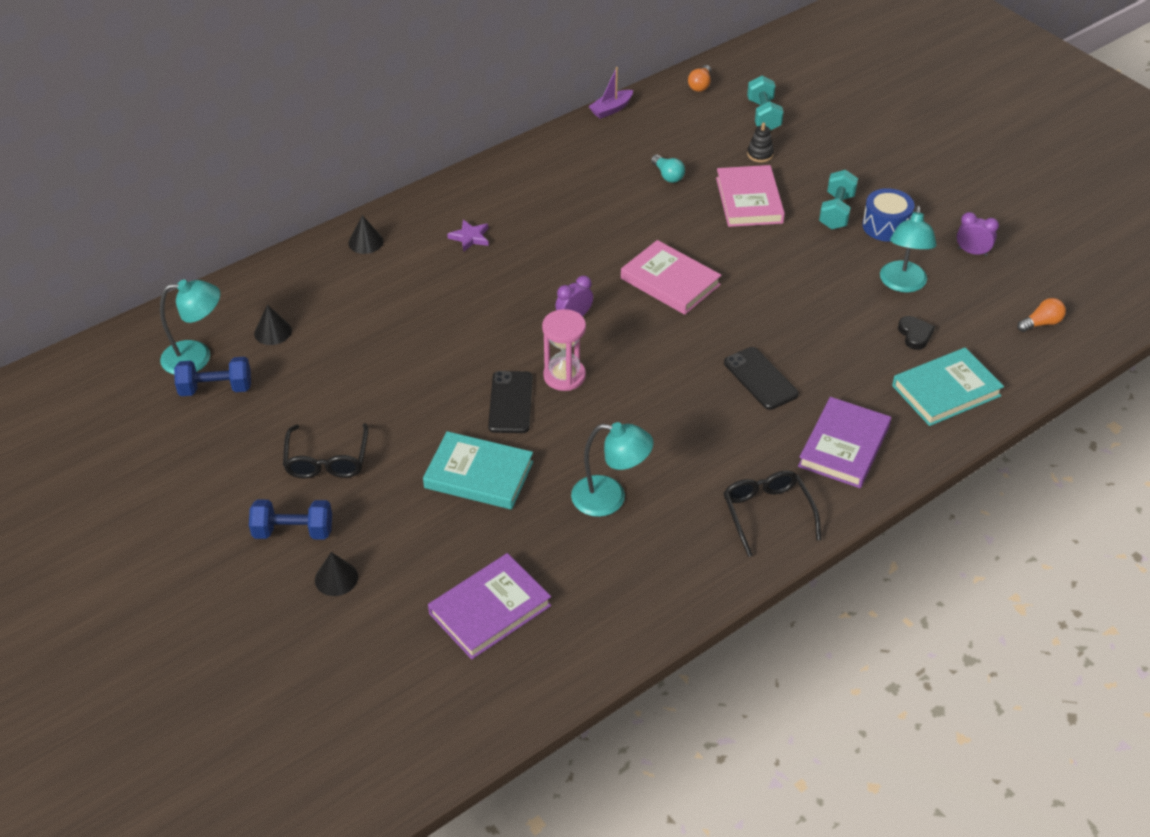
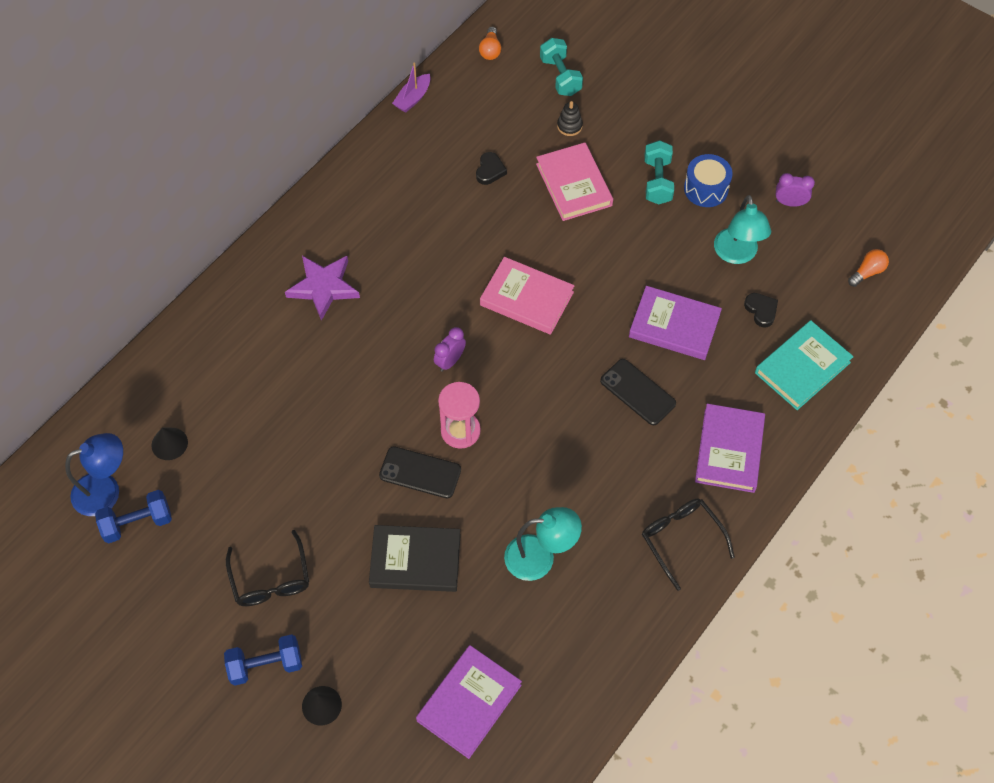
camera: 15 degrees left, 15 degrees up
turquoise lamp [160,280,220,374] -> blue lamp [65,433,123,516]
black cone [348,215,384,254] -> none
turquoise book [423,431,533,510] -> black book [369,525,461,592]
purple star [447,220,489,252] -> purple star [285,256,360,321], size x1.75
black phone [488,371,533,433] -> black phone turned 60 degrees counterclockwise [379,446,461,499]
turquoise light bulb [651,155,685,183] -> black heart [476,152,507,185]
none -> purple book [629,286,722,360]

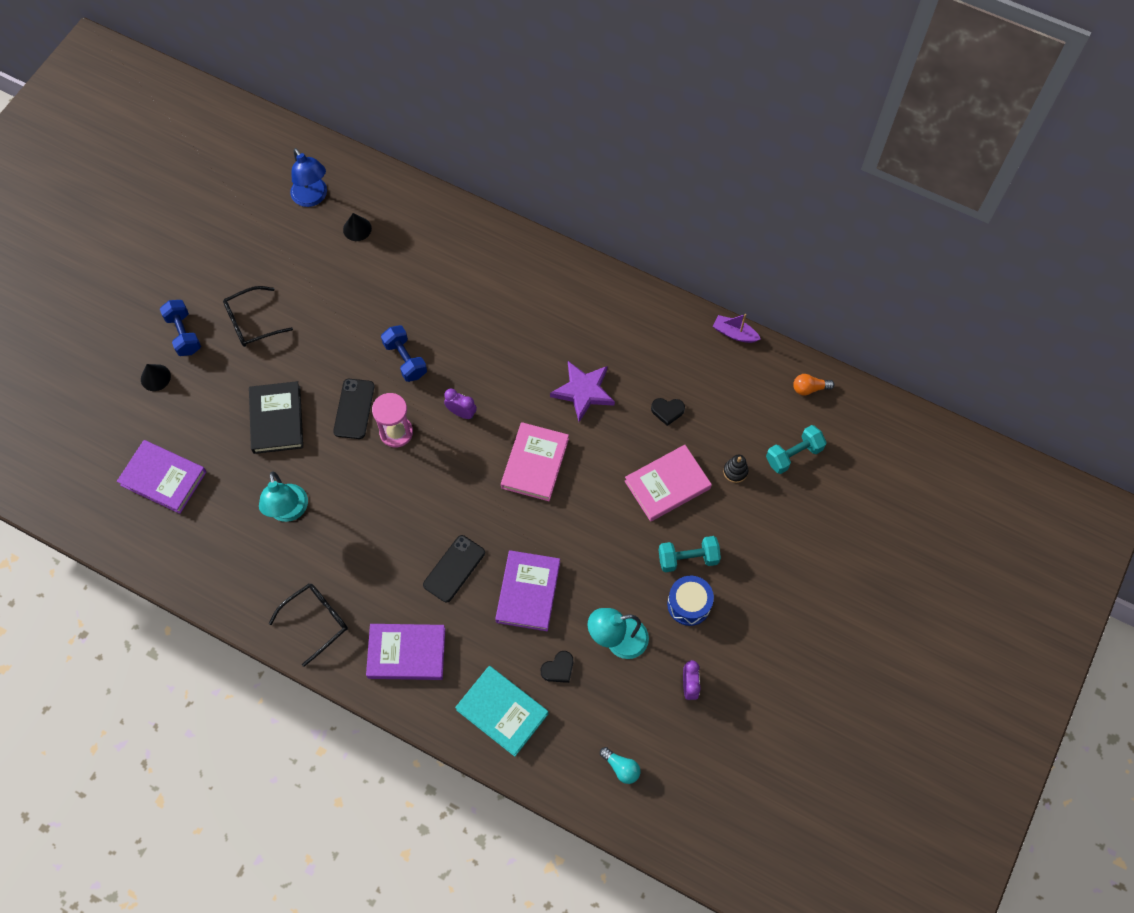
camera: 80 degrees right, 5 degrees up
blue dumbbell [95,490,172,543] -> blue dumbbell moved to [381,325,427,382]
purple star [285,256,360,321] -> purple star moved to [550,361,615,422]
orange light bulb [848,249,889,287] -> turquoise light bulb [600,747,640,784]

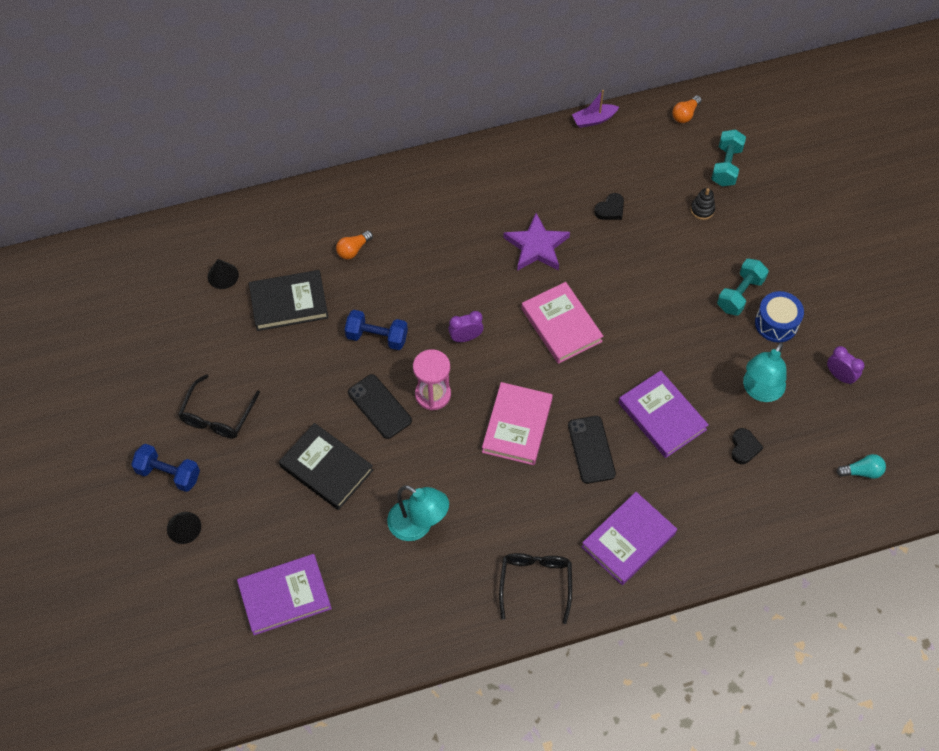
camera: 45 degrees left, 5 degrees down
blue lamp [290,148,327,207] -> none
turquoise book [455,666,548,757] -> none
pink book [625,445,712,522] -> pink book moved to [482,382,553,465]
none -> black book [249,270,329,331]
none -> orange light bulb [336,231,373,259]

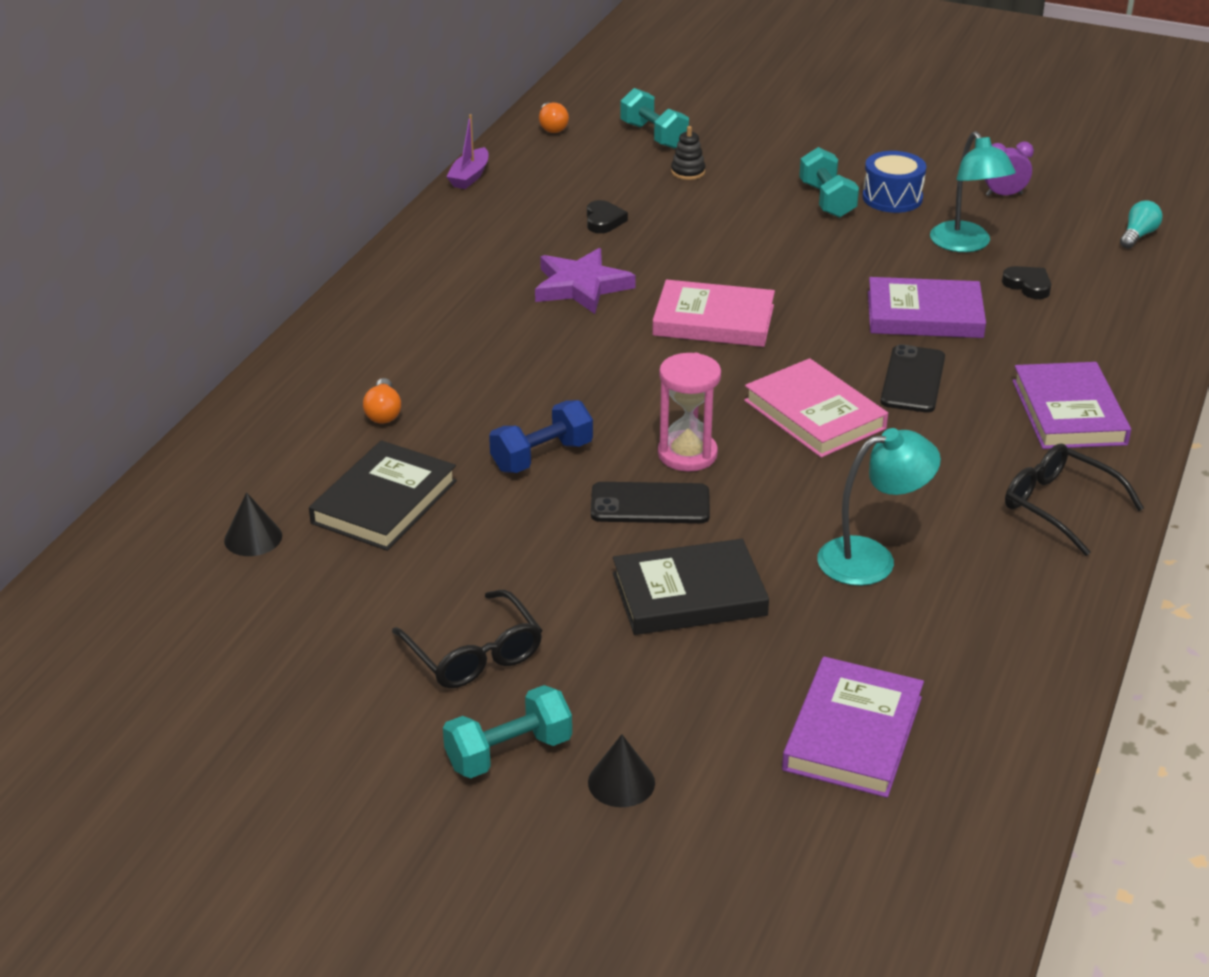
camera: 50 degrees left, 25 degrees down
blue dumbbell [131,444,200,492] -> turquoise dumbbell [443,685,572,778]
purple clock [448,311,483,342] -> none
black phone [568,416,616,484] -> black phone turned 75 degrees clockwise [881,344,945,413]

